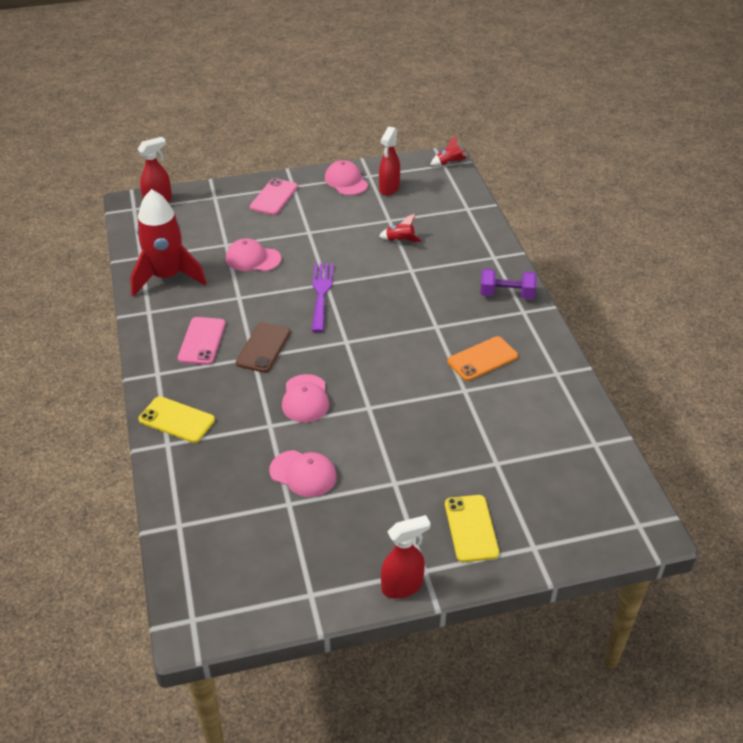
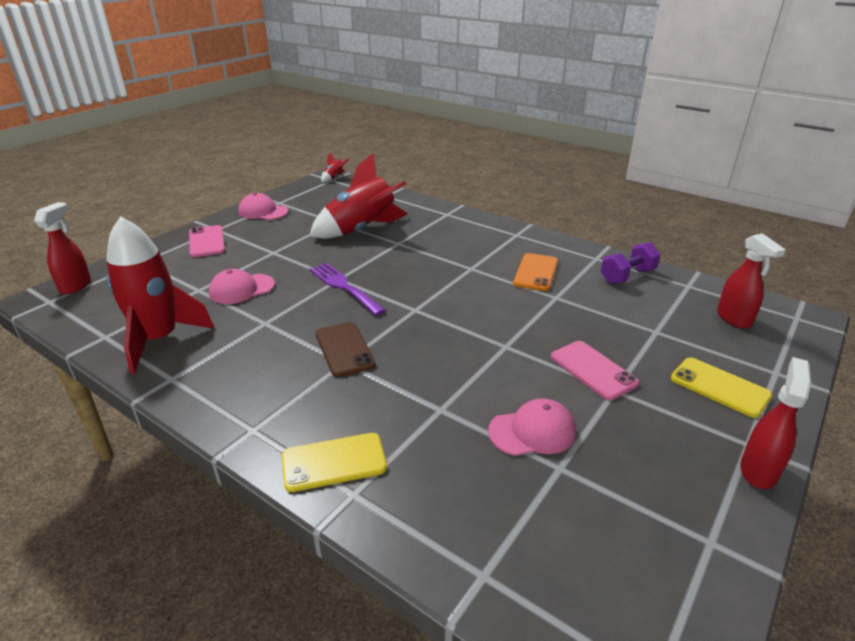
camera: 40 degrees left, 10 degrees down
pink phone [178,317,225,365] -> pink phone moved to [551,341,639,400]
pink cap [282,374,329,423] -> none
red spray bottle [379,127,400,196] -> red spray bottle moved to [717,233,786,328]
red rocket [379,214,422,242] -> red rocket [310,153,408,239], size x2.49
purple dumbbell [480,268,537,299] -> purple dumbbell moved to [601,242,661,284]

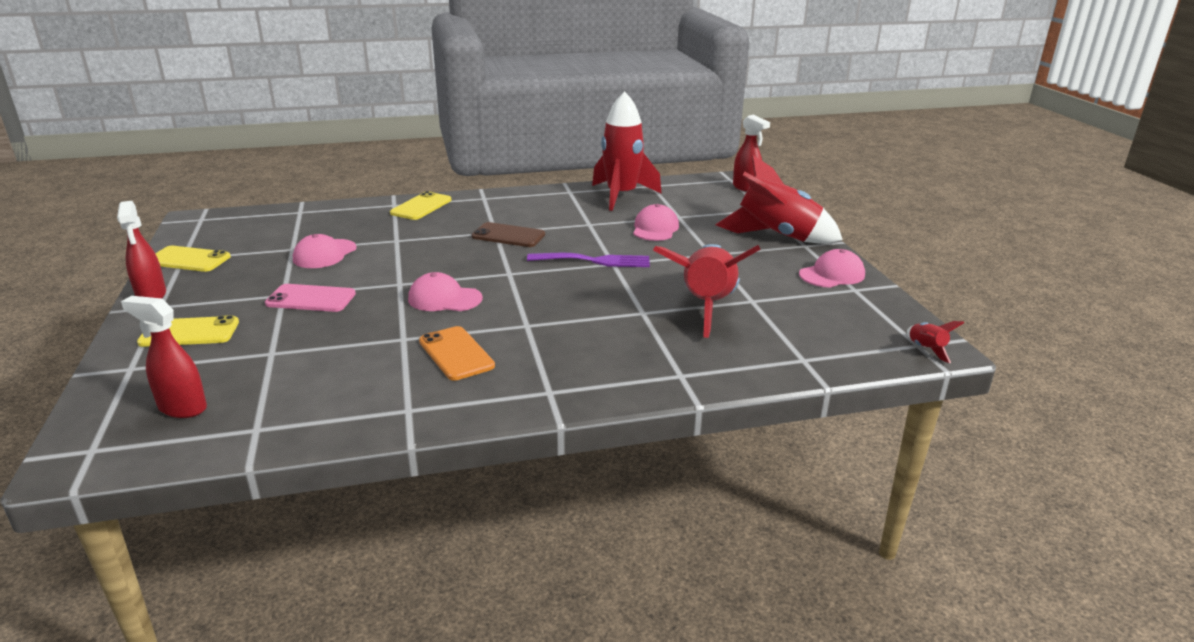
camera: 130 degrees right, 5 degrees down
pink phone [189,225,225,257] -> red rocket [715,155,843,244]
purple dumbbell [601,242,661,284] -> none
none -> yellow phone [155,246,231,272]
none -> pink cap [408,272,483,311]

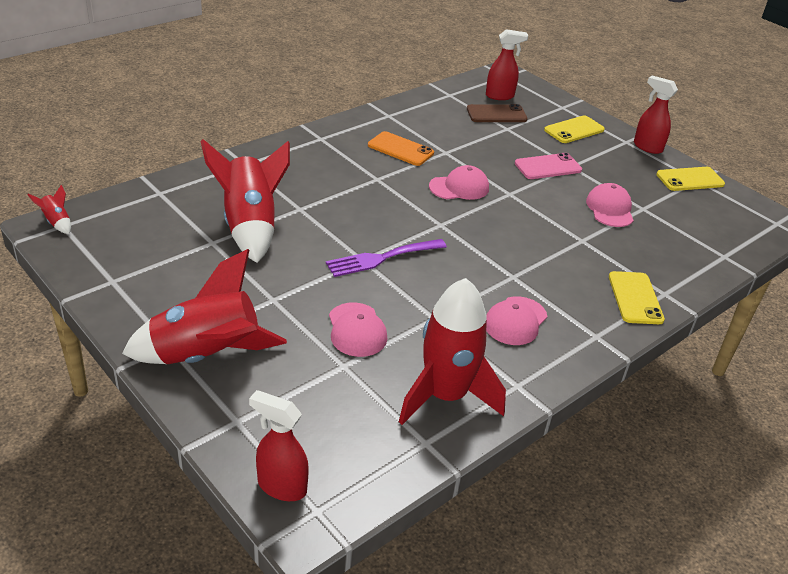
camera: 150 degrees right, 10 degrees up
brown phone [471,222,545,247] -> brown phone moved to [467,104,528,122]
pink cap [799,249,865,288] -> pink cap moved to [486,296,547,345]

